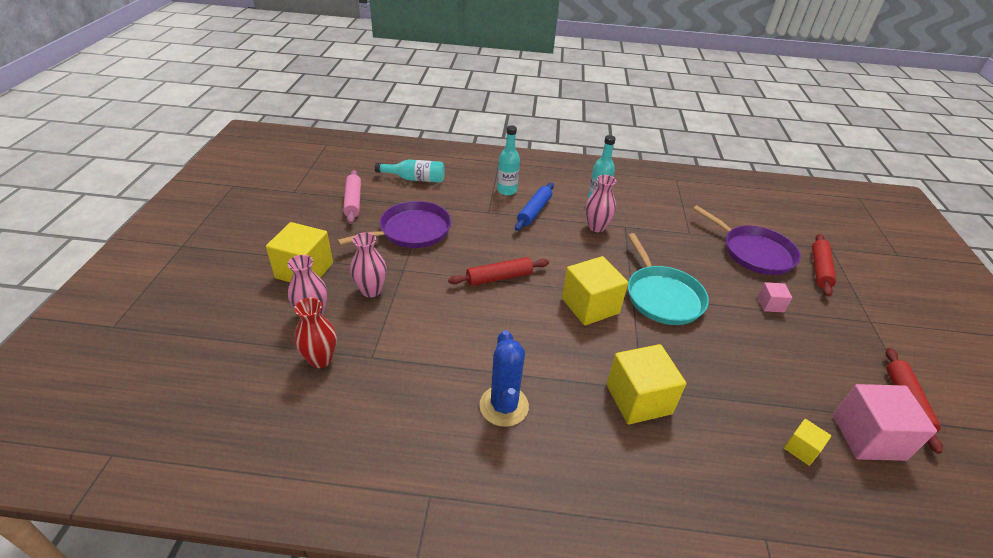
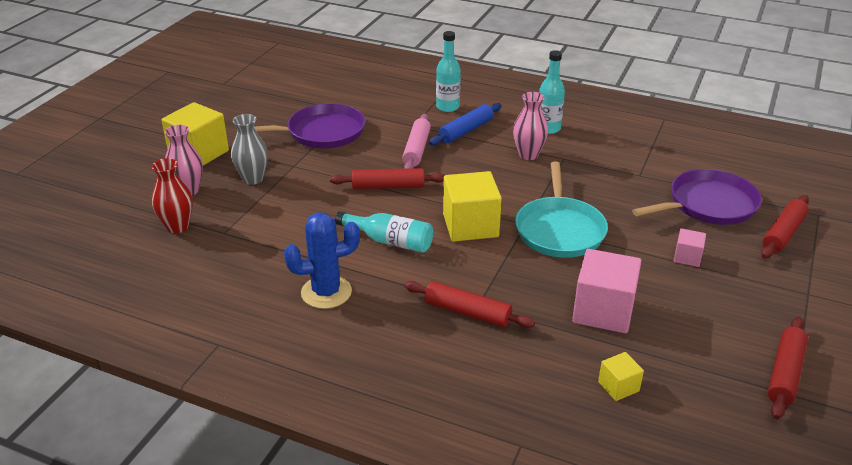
camera: 20 degrees right, 5 degrees down
pink rolling pin [343,170,361,224] -> pink rolling pin moved to [402,114,431,169]
pink vase [350,232,387,297] -> grey vase [231,114,268,185]
turquoise bottle [375,159,445,182] -> turquoise bottle moved to [335,211,433,253]
blue cactus [480,330,529,427] -> blue cactus turned 60 degrees clockwise [284,212,360,309]
yellow cube [606,344,686,425] -> red rolling pin [404,281,535,328]
purple pan [693,205,801,275] -> purple pan turned 90 degrees counterclockwise [632,169,762,225]
pink cube [833,384,937,461] -> pink cube moved to [572,249,641,333]

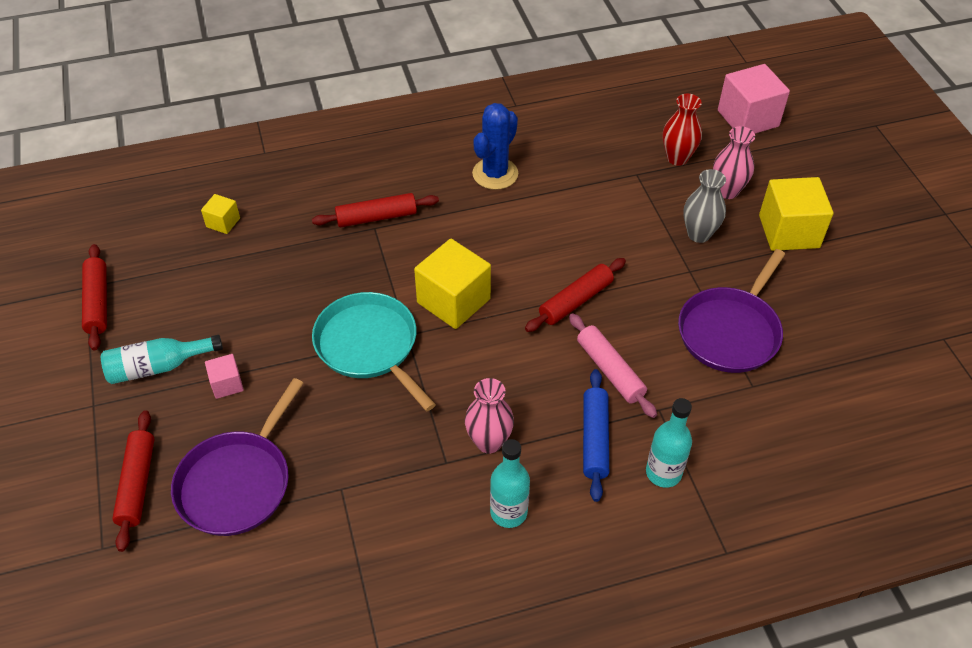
camera: 140 degrees right, 15 degrees up
turquoise bottle [335,211,433,253] -> turquoise bottle moved to [101,335,223,384]
pink cube [572,249,641,333] -> pink cube moved to [718,64,790,134]

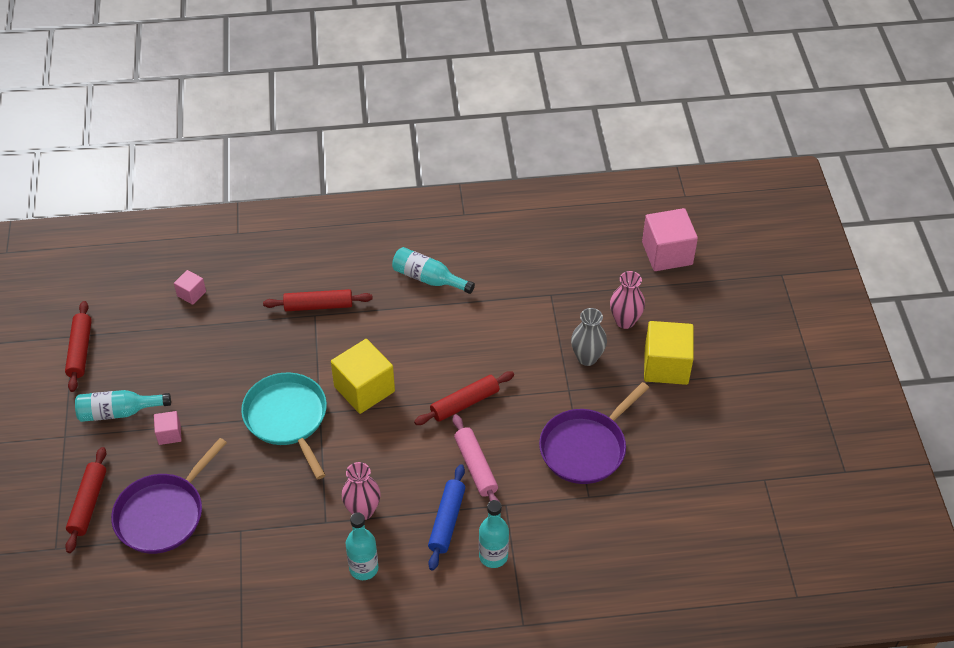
camera: 10 degrees right, 0 degrees up
yellow cube [201,194,240,234] -> pink cube [174,270,206,305]
blue cactus [472,103,518,190] -> turquoise bottle [392,247,475,294]
red vase [663,94,702,166] -> none

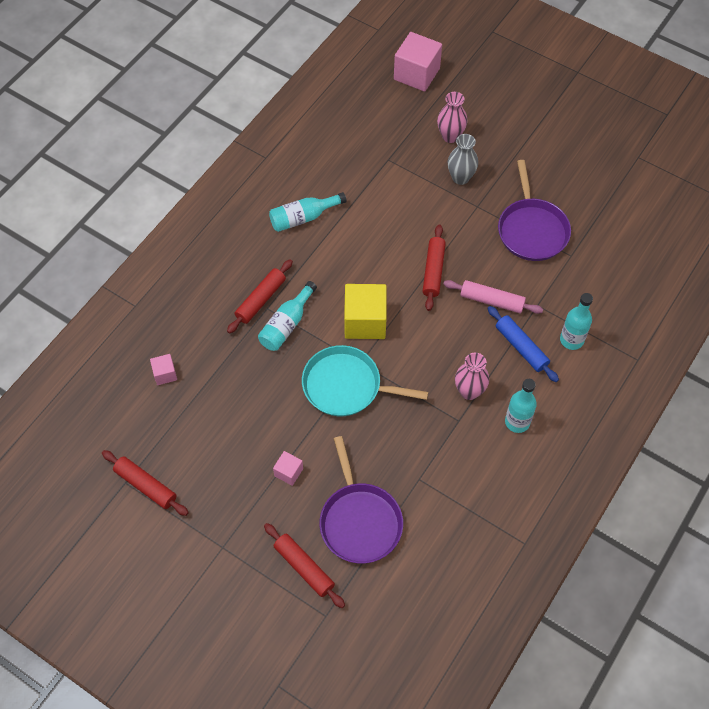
camera: 50 degrees left, 10 degrees up
turquoise bottle [75,390,171,422] -> turquoise bottle moved to [258,281,317,351]
yellow cube [644,321,694,385] -> none

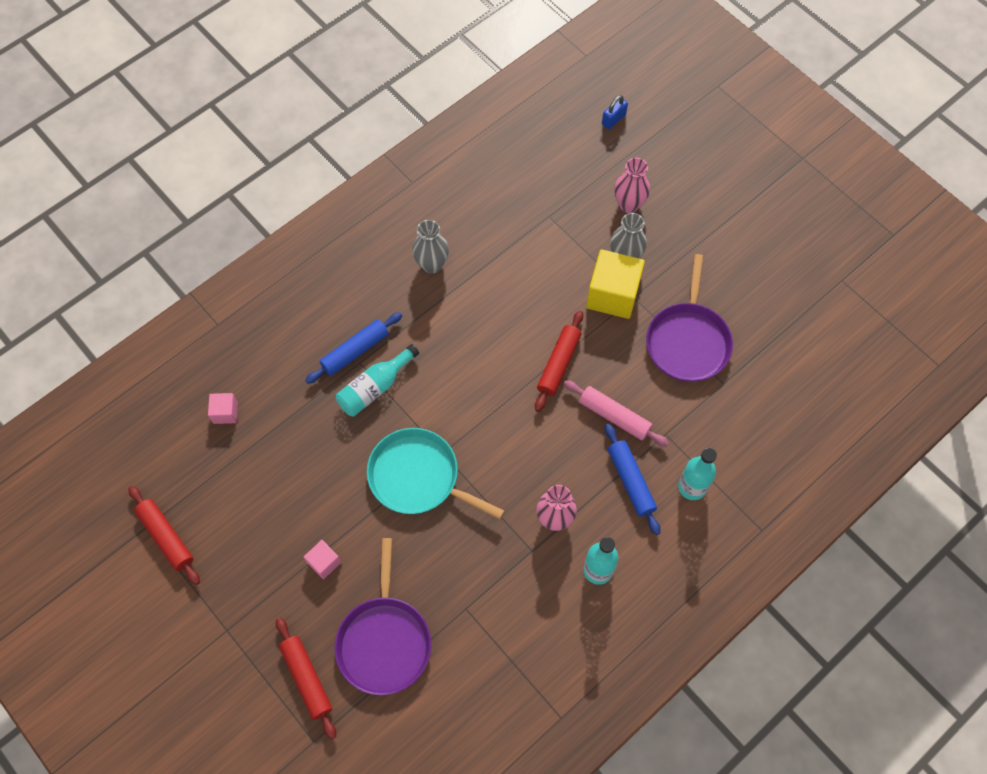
camera: 15 degrees right, 5 degrees up
red rolling pin [227,259,293,334] -> blue rolling pin [305,312,402,384]
turquoise bottle [269,192,347,232] -> grey vase [412,220,449,274]
yellow cube [344,284,387,339] -> yellow cube moved to [586,249,645,319]
pink cube [394,32,442,92] -> blue padlock [602,95,628,129]

